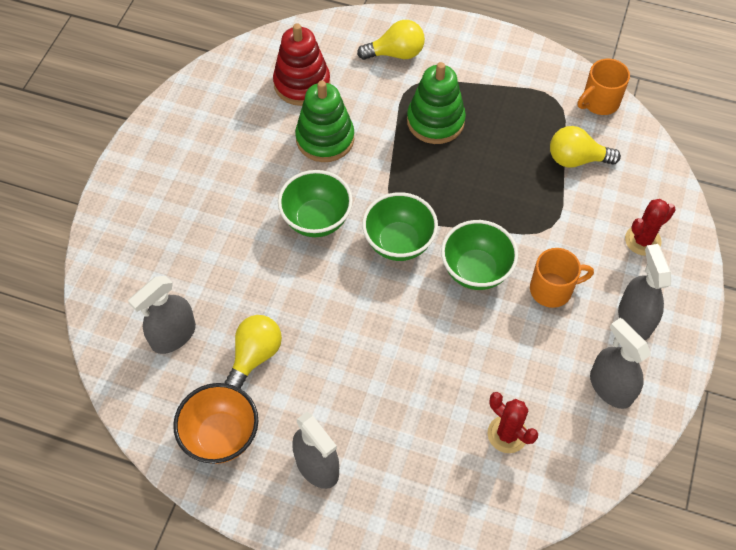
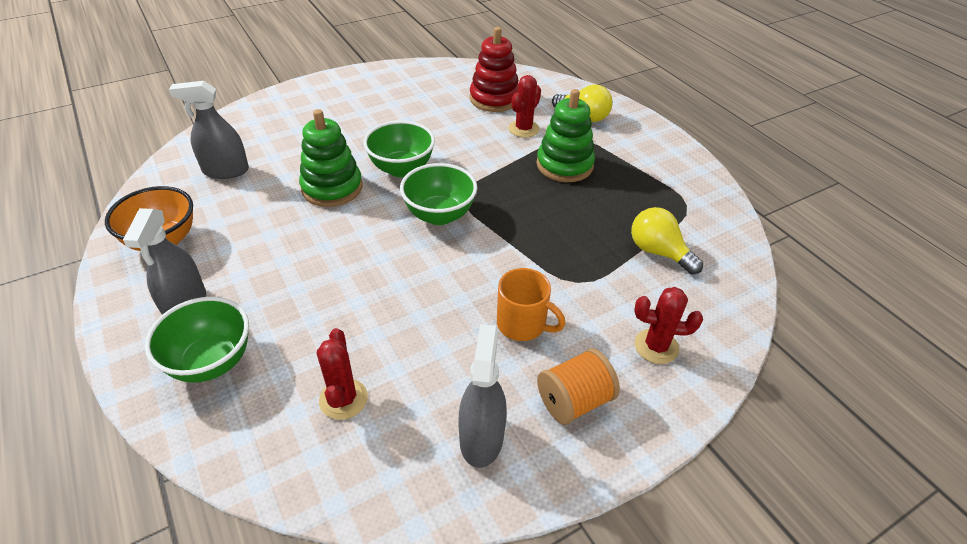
camera: 40 degrees right, 15 degrees down
yellow light bulb [225,315,282,389] -> none
green stacking toy [295,81,354,162] -> green stacking toy moved to [299,109,362,207]
green bowl [441,220,518,290] -> green bowl moved to [145,297,249,383]
orange mug [578,59,630,115] -> none
grey spray bottle [618,244,671,340] -> orange spool [537,348,620,425]
none -> red cactus [509,75,541,138]

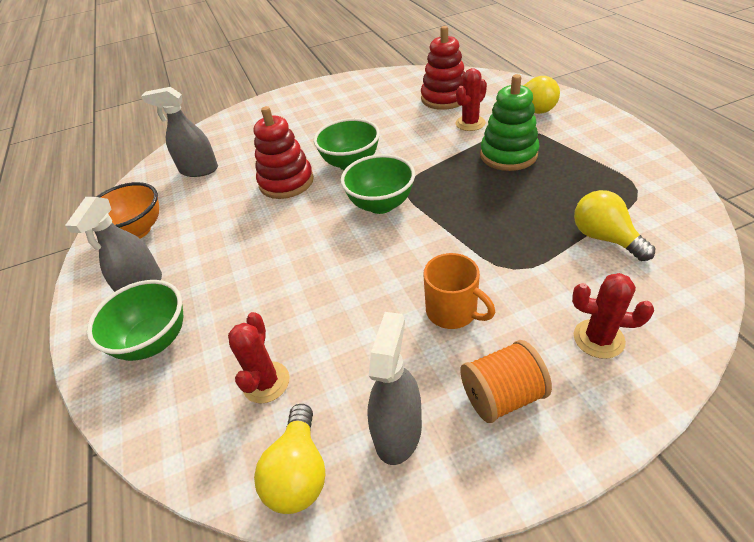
camera: 15 degrees right, 0 degrees up
green stacking toy [299,109,362,207] -> red stacking toy [254,106,314,199]
none -> yellow light bulb [254,404,326,514]

